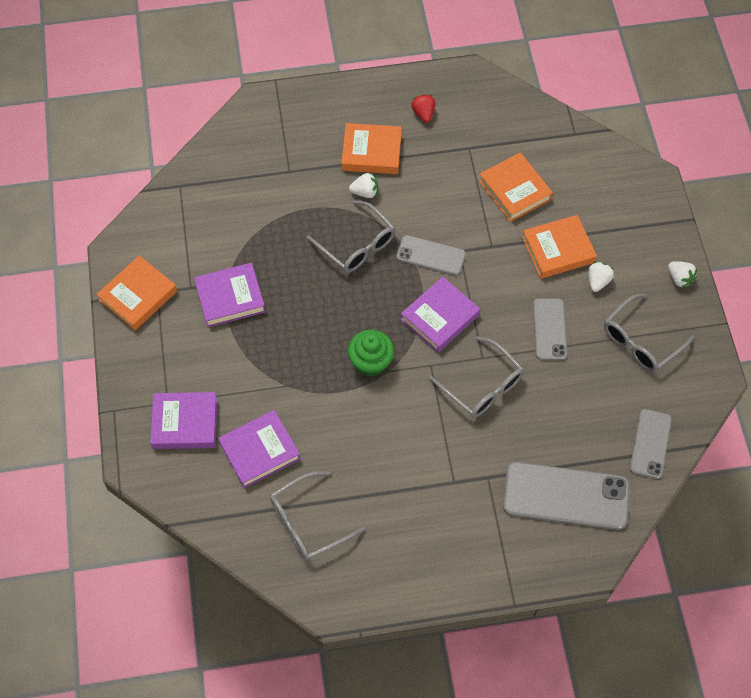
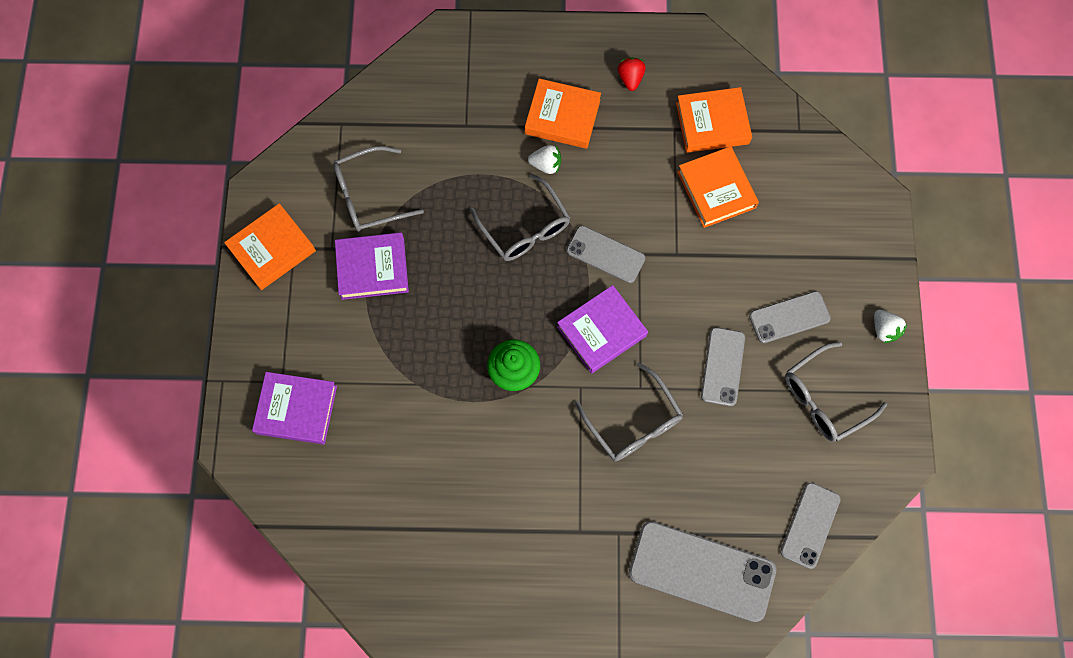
camera: 10 degrees right, 10 degrees up
purple book [218,410,300,488] -> none
grey glasses [270,471,365,560] -> grey glasses moved to [333,146,424,232]
orange book [522,215,597,279] -> orange book moved to [676,87,752,153]
white strawberry [588,262,614,292] -> grey phone [749,291,831,343]

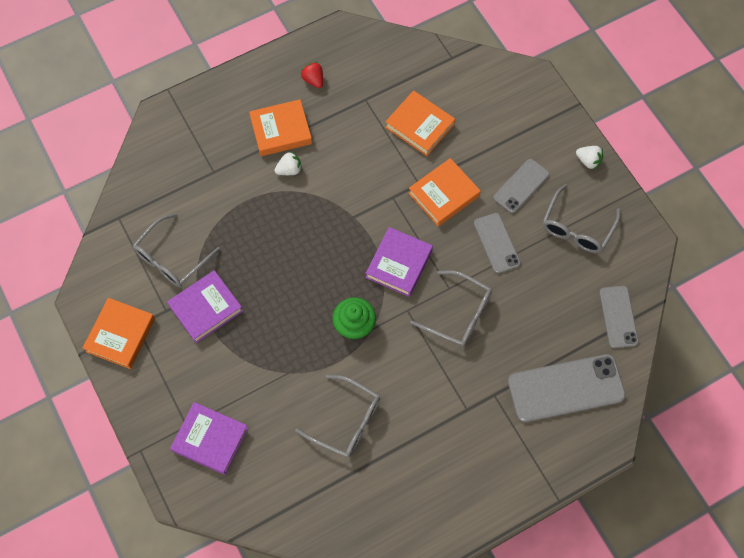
camera: 30 degrees left, 5 degrees down
purple book [252,372,337,444] -> purple book turned 45 degrees clockwise [170,402,248,475]
grey glasses [470,173,570,261] -> grey glasses moved to [295,375,380,458]
grey phone [566,225,645,283] -> none
orange book [676,87,752,153] -> orange book moved to [408,158,481,226]

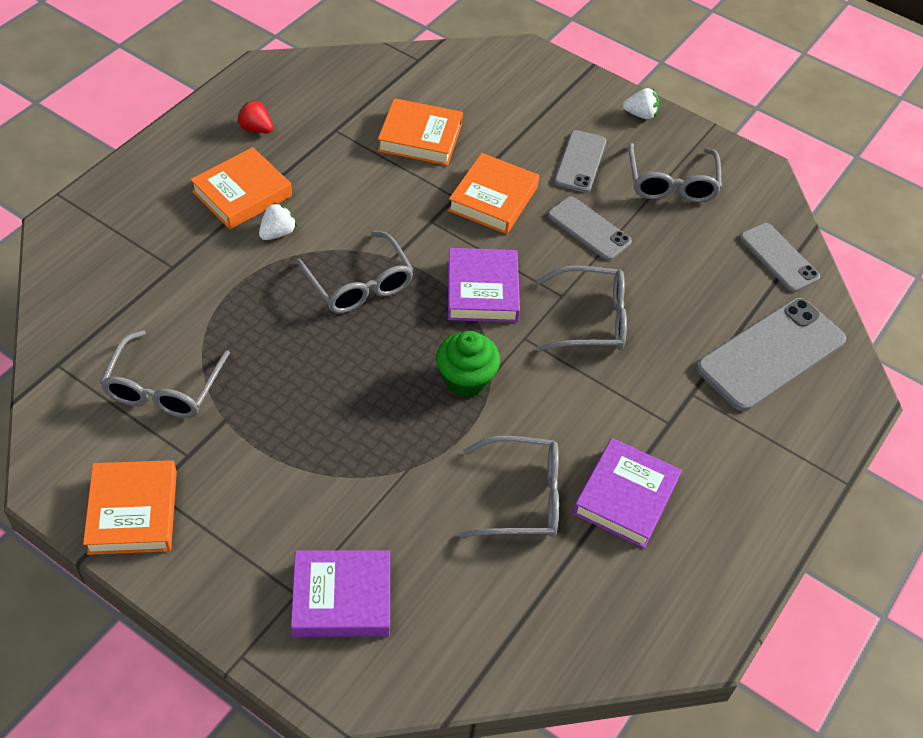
camera: 30 degrees left, 15 degrees down
purple book [167,270,243,343] -> purple book moved to [573,438,682,548]
none -> grey glasses [296,231,414,313]

